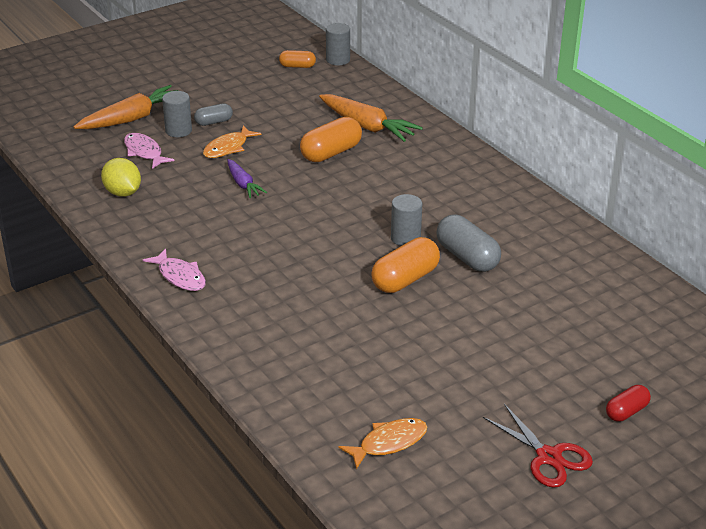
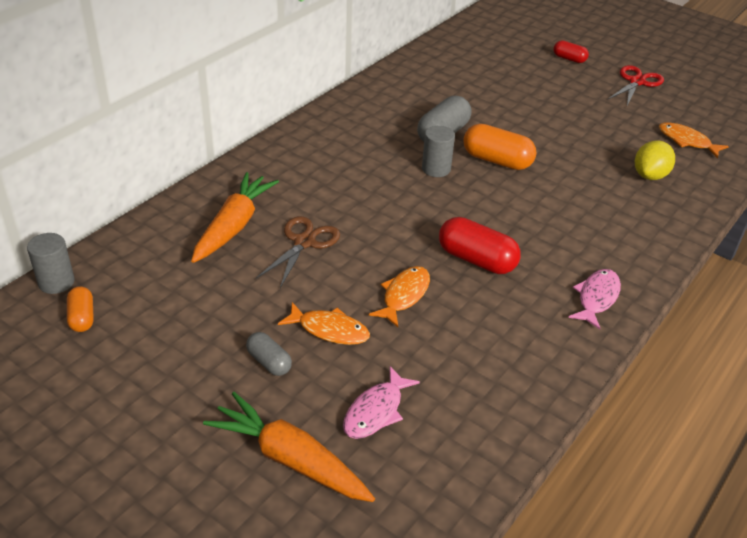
camera: 110 degrees left, 5 degrees up
yellow lemon [101,158,141,197] -> yellow lemon moved to [635,140,675,180]
grey cylinder [162,91,192,137] -> none
purple carrot [227,159,267,198] -> orange fish [369,266,430,327]
orange capsule [300,117,362,162] -> brown scissors [256,216,340,288]
none -> red capsule [439,217,521,274]

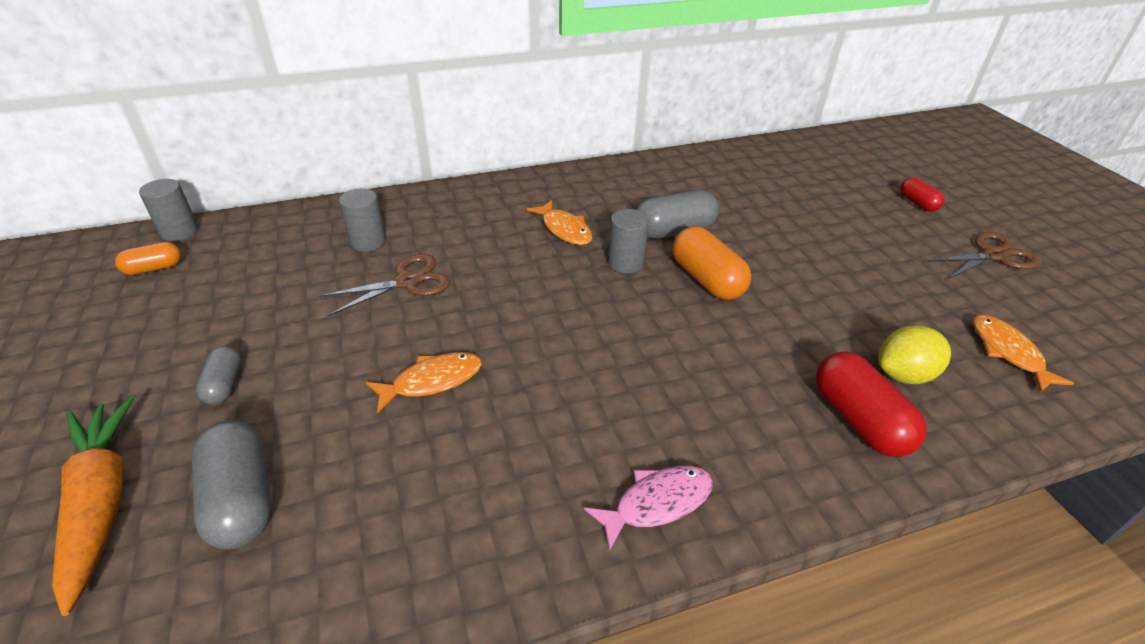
camera: 35 degrees right, 0 degrees up
orange capsule [67,286,94,332] -> orange capsule turned 45 degrees clockwise [115,242,181,275]
orange carrot [191,172,279,263] -> grey cylinder [339,188,386,252]
orange fish [278,302,370,345] -> orange fish moved to [527,200,592,245]
pink fish [343,366,420,439] -> grey capsule [192,421,271,550]
red capsule [439,217,521,274] -> red capsule moved to [815,351,927,457]
red scissors [607,65,664,106] -> brown scissors [926,232,1040,279]

